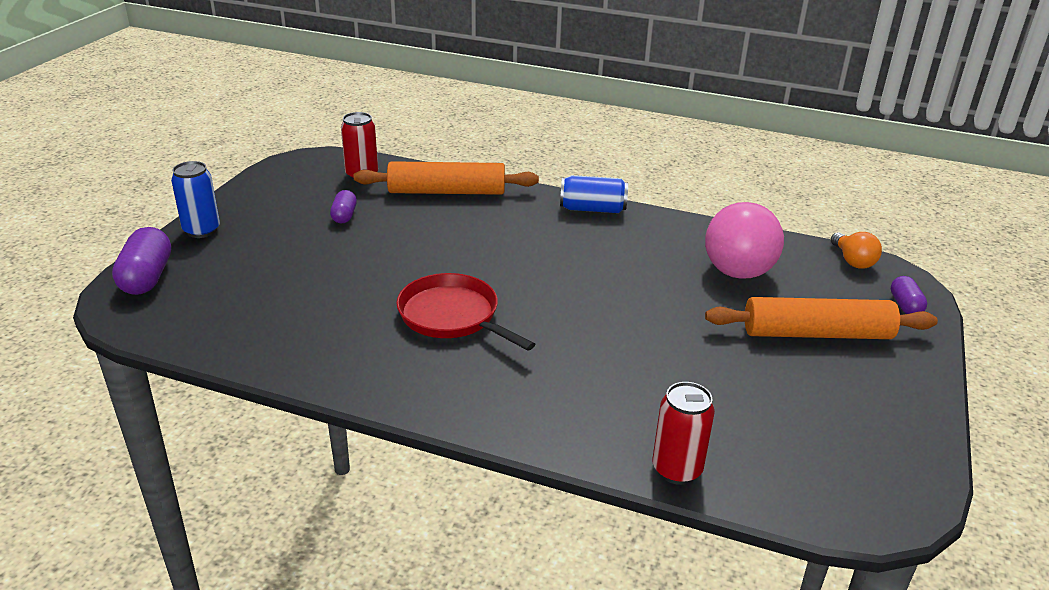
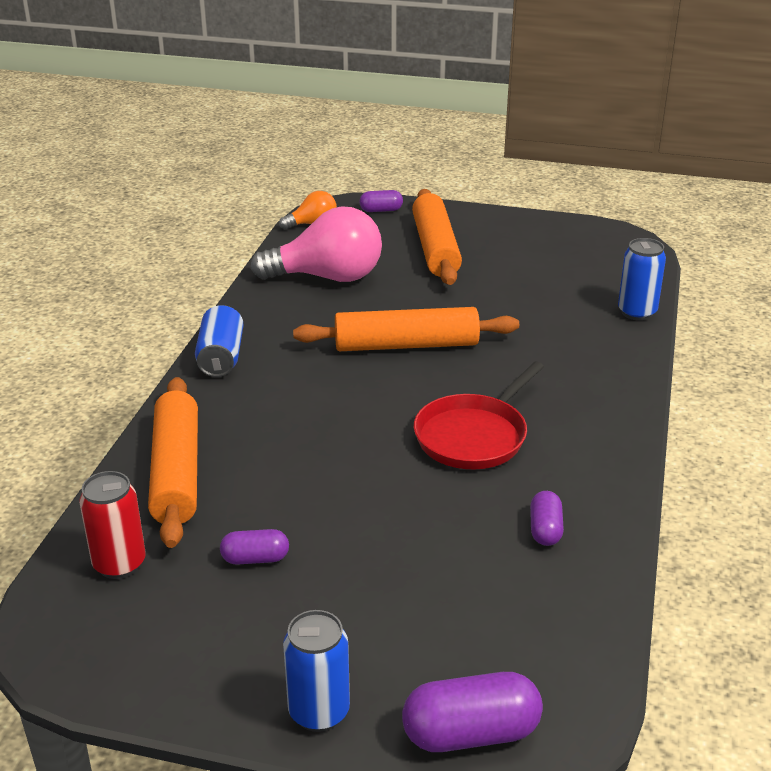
camera: 95 degrees left, 0 degrees up
red can [652,382,715,485] -> blue can [618,238,666,321]
none -> orange rolling pin [293,307,519,351]
none -> purple capsule [530,491,564,546]

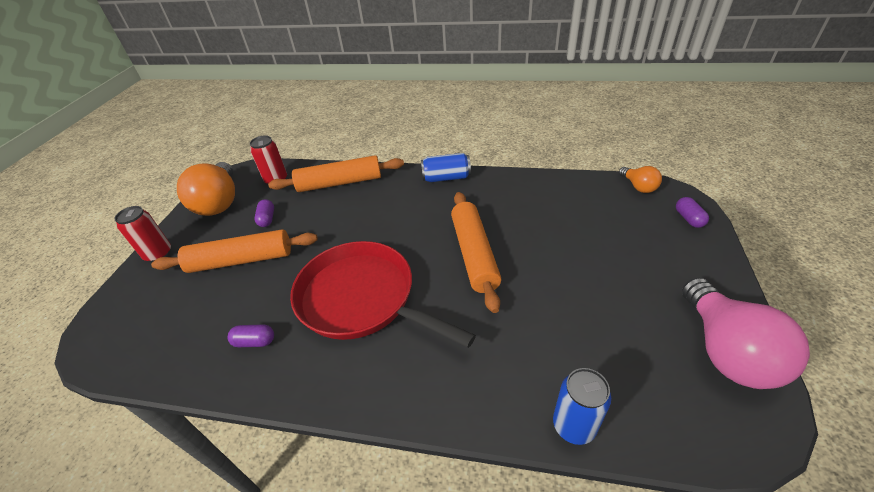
camera: 90 degrees right, 10 degrees up
pink light bulb [251,206,382,282] -> pink light bulb moved to [682,278,810,389]
blue can [283,610,350,732] -> red can [114,206,171,262]
purple capsule [402,672,543,752] -> none
orange rolling pin [412,189,462,285] -> orange rolling pin moved to [151,229,318,273]
red pan [414,361,544,469] -> red pan [290,241,476,348], size x1.52
none -> orange light bulb [177,162,235,216]

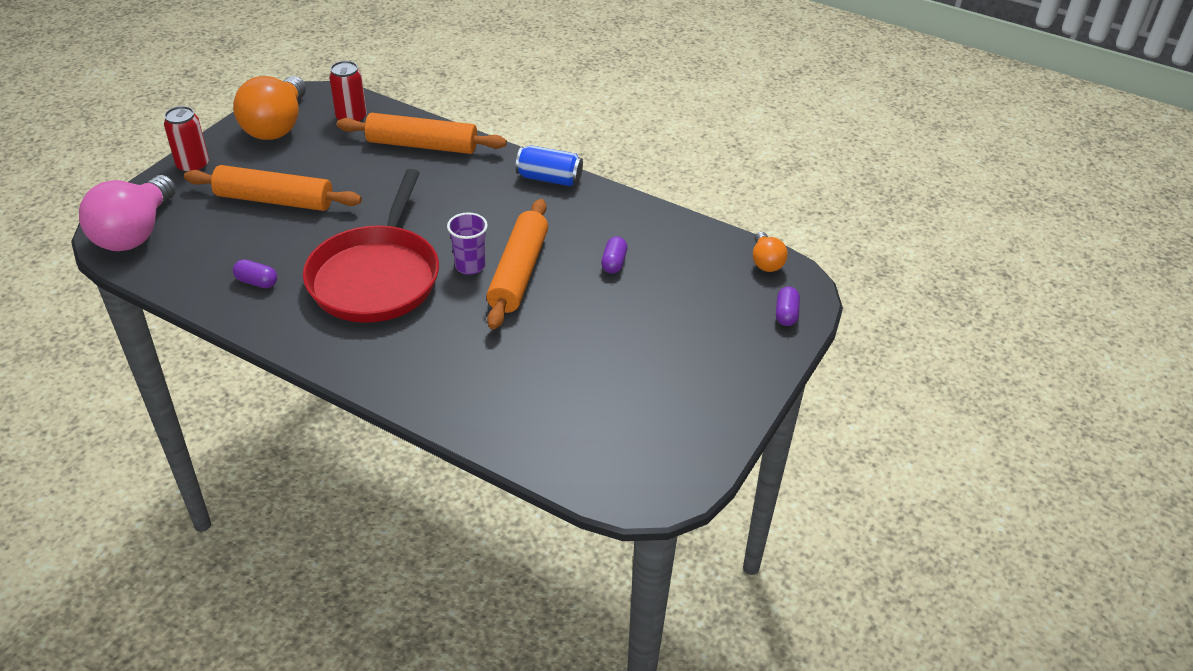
camera: 15 degrees right, 0 degrees up
purple capsule [254,199,274,227] -> purple capsule moved to [601,237,627,274]
red pan [290,241,476,348] -> red pan turned 135 degrees counterclockwise [303,169,439,323]
blue can [553,368,611,445] -> none
pink light bulb [682,278,810,389] -> pink light bulb moved to [79,175,176,251]
none -> purple cup [447,212,488,275]

